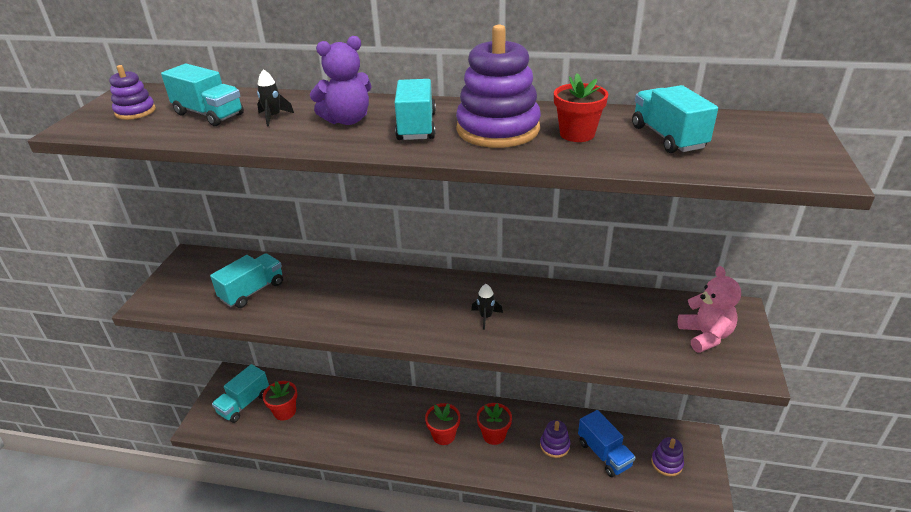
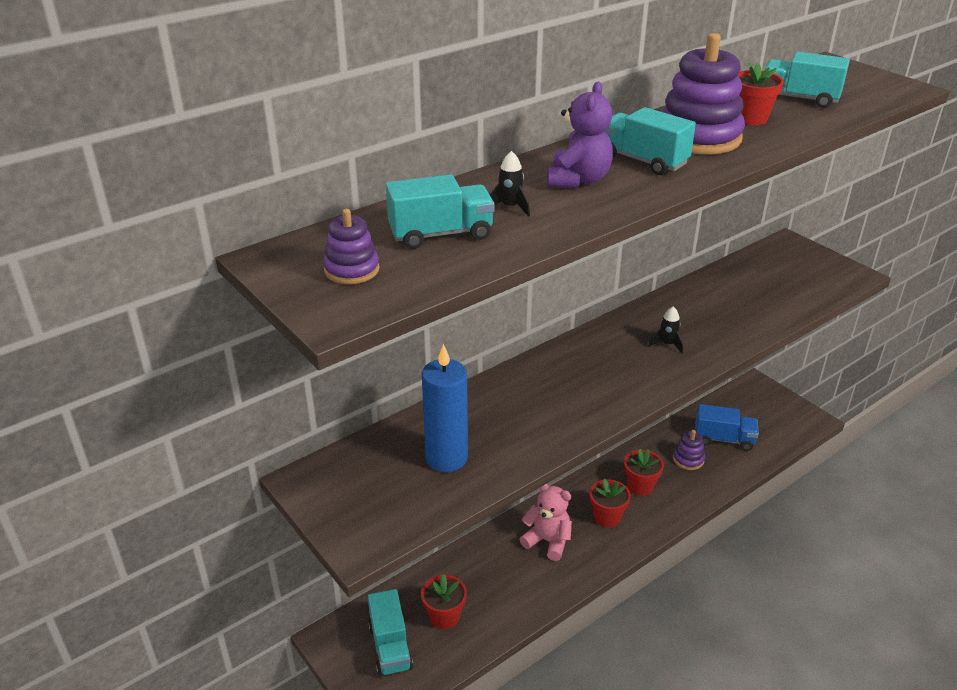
camera: 50 degrees left, 0 degrees up
turquoise truck [210,253,283,308] -> blue candle [422,344,468,472]
purple stacking toy [651,437,684,476] -> none
pink teddy bear [678,266,741,353] -> pink teddy bear moved to [519,484,572,561]

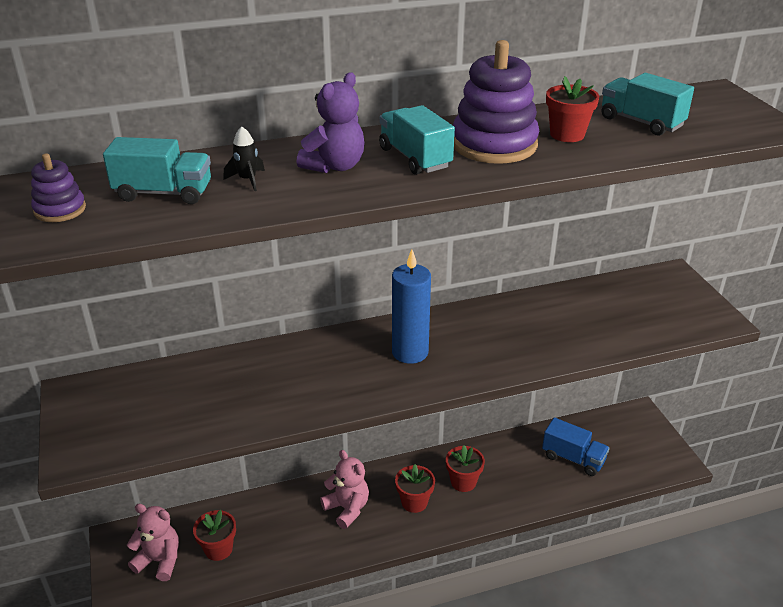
camera: 20 degrees right, 0 degrees up
turquoise truck [368,589,413,676] -> pink teddy bear [127,504,179,581]
blue candle [422,344,468,472] -> blue candle moved to [392,250,431,364]
black rocket [649,307,683,354] -> none
purple stacking toy [673,430,705,470] -> none

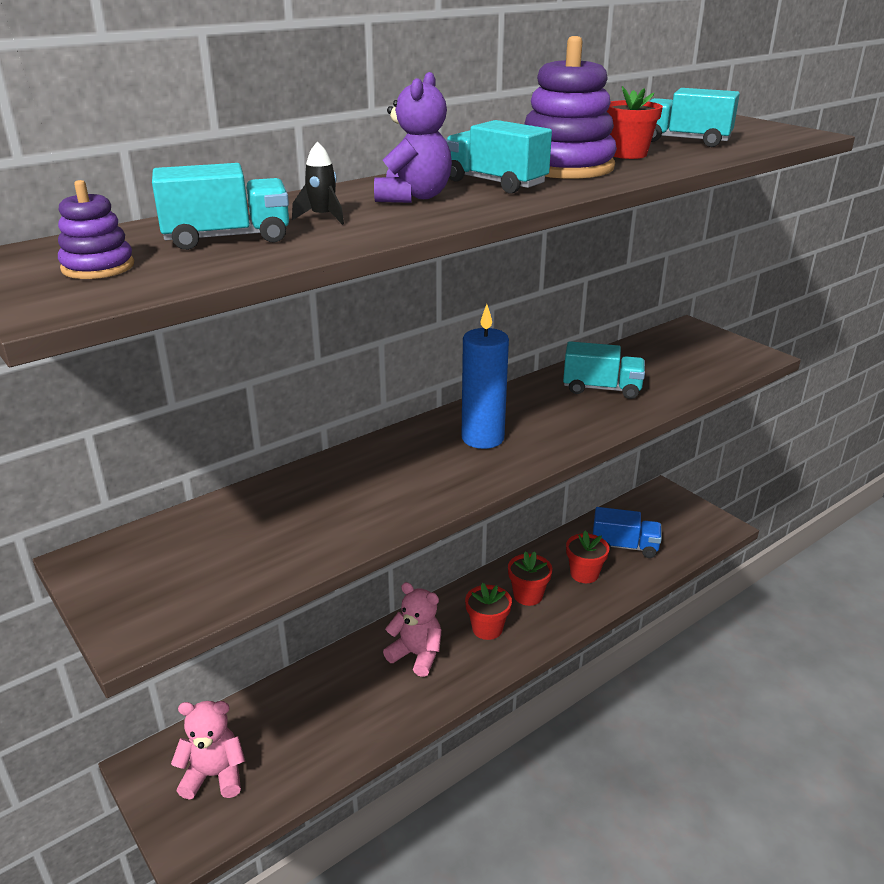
camera: 20 degrees left, 5 degrees down
red flower pot [193,510,236,561] -> red flower pot moved to [566,530,609,583]
none -> turquoise truck [563,341,645,399]

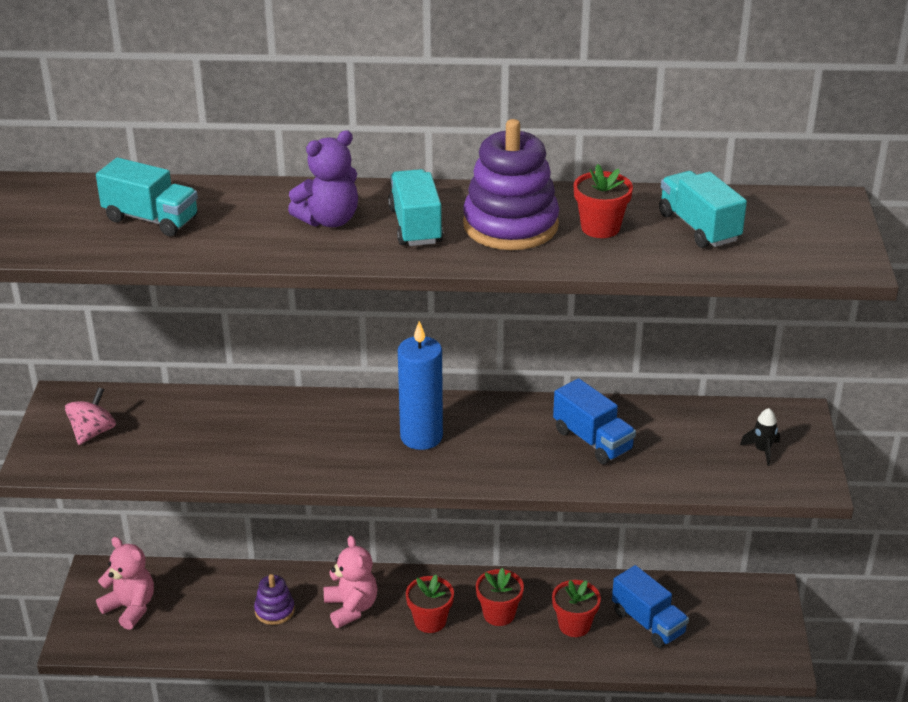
camera: 40 degrees right, 5 degrees up
purple stacking toy [58,180,134,279] -> purple stacking toy moved to [254,574,295,625]
black rocket [292,141,344,225] -> black rocket moved to [740,408,780,466]
turquoise truck [563,341,645,399] -> blue truck [553,378,636,464]
none -> pink spinning top [65,387,116,445]

